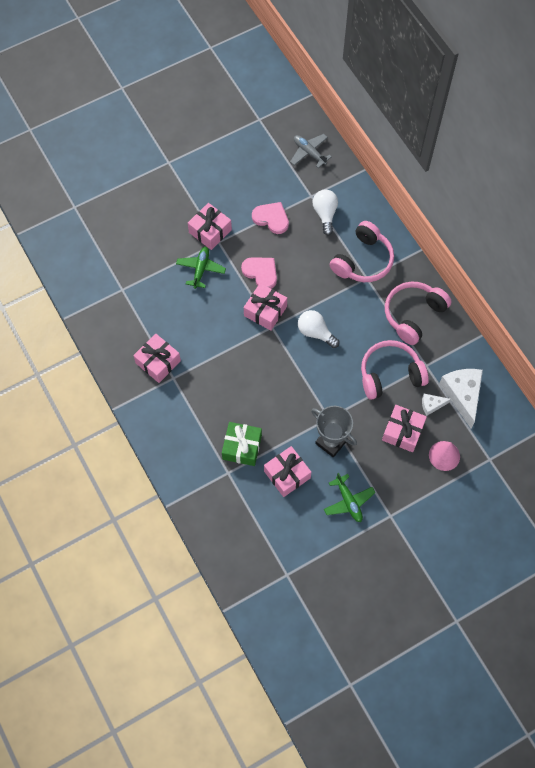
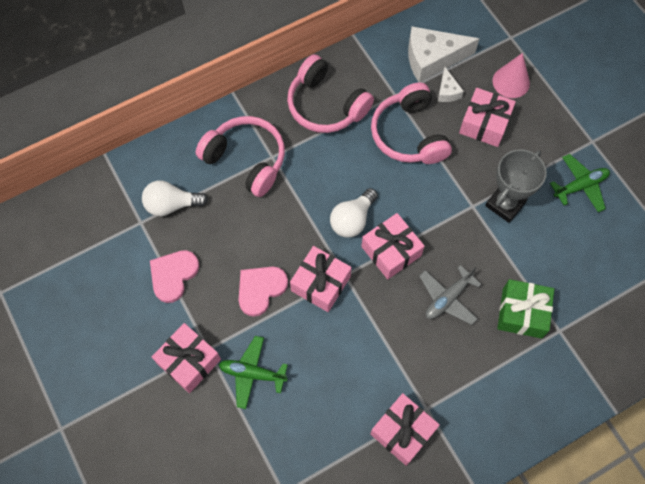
camera: 90 degrees left, 0 degrees up
pink gift [264,446,311,497] -> pink gift moved to [361,213,425,279]
grey plane [290,134,332,168] -> grey plane moved to [419,265,482,325]

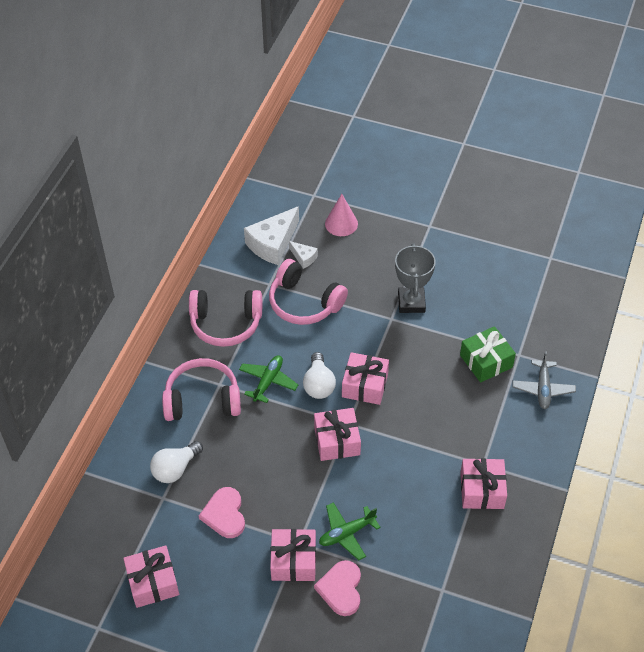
camera: 40 degrees left, 15 degrees down
pink heart [239,266,288,317] -> pink heart moved to [314,560,361,616]
grey plane [419,265,482,325] -> grey plane moved to [513,351,576,409]
pink gift [459,88,516,147] -> pink gift moved to [123,545,179,608]
green plane [550,154,610,212] -> green plane moved to [239,355,298,403]

